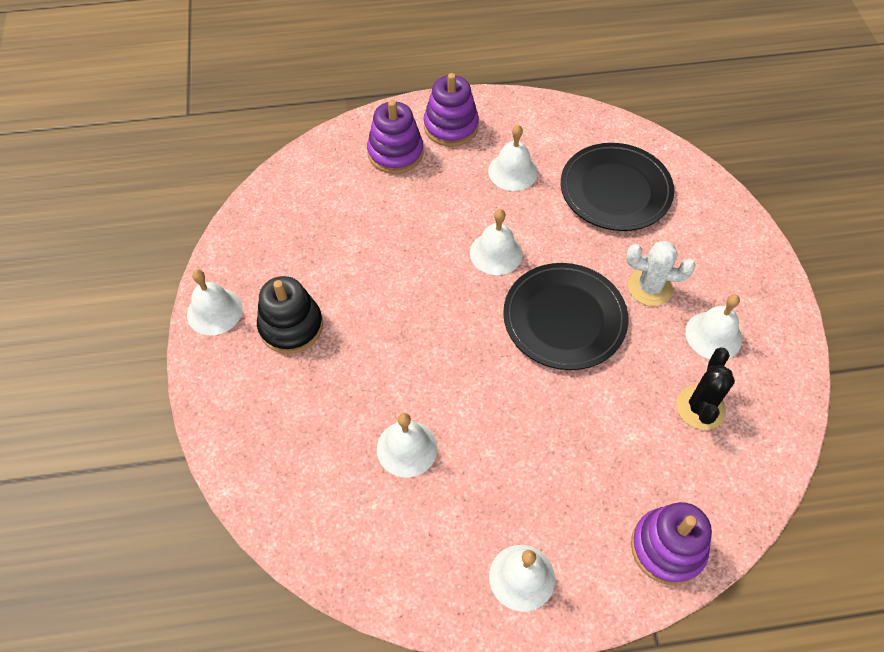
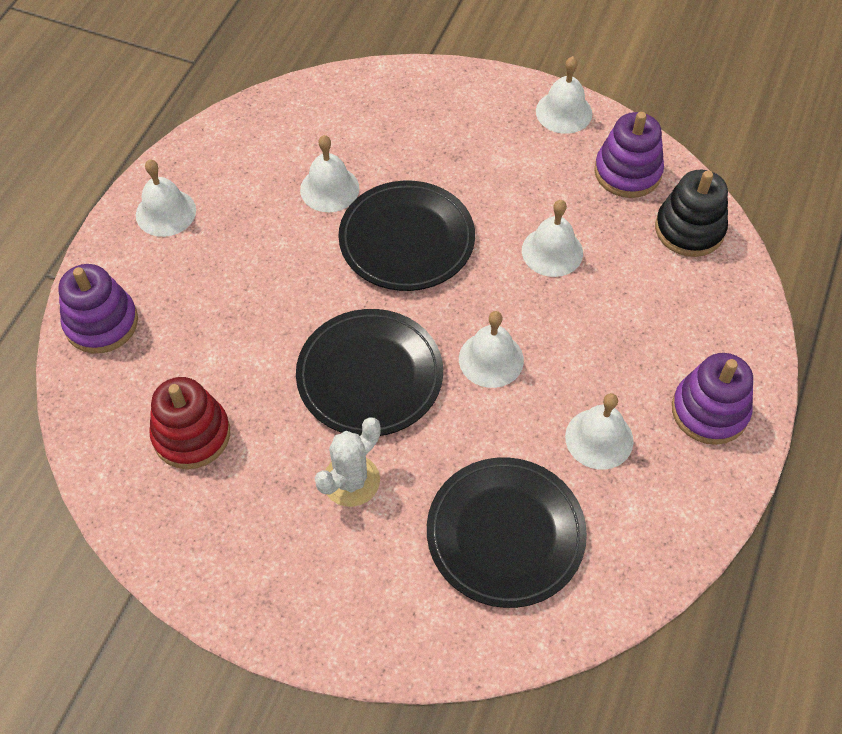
camera: 120 degrees right, 0 degrees up
black stacking toy [257,276,323,354] -> black stacking toy moved to [655,170,728,257]
purple stacking toy [367,100,424,174] -> purple stacking toy moved to [594,112,664,198]
black cactus [677,348,735,430] -> red stacking toy [149,377,230,469]
white bell [685,294,742,359] -> white bell moved to [522,200,583,277]
none -> black plate [338,180,475,291]

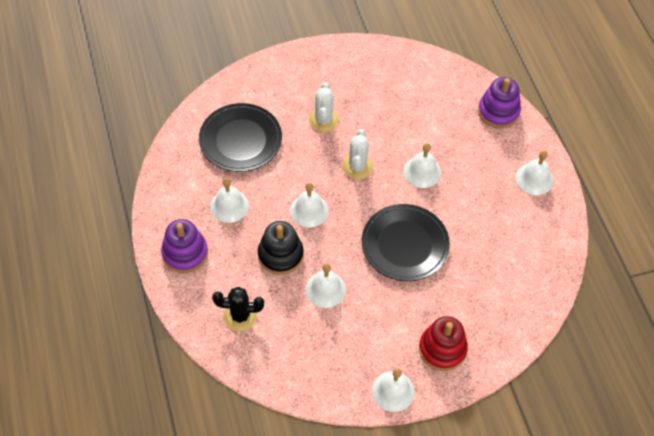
camera: 140 degrees right, 0 degrees up
red stacking toy [149,377,230,469] -> red stacking toy moved to [419,316,468,371]
black plate [296,309,443,436] -> white cactus [342,129,373,179]
white bell [300,135,359,212] -> white bell moved to [403,143,441,188]
purple stacking toy [594,112,664,198] -> none
black stacking toy [655,170,728,257] -> black stacking toy moved to [258,221,304,275]
none -> black cactus [212,287,264,331]

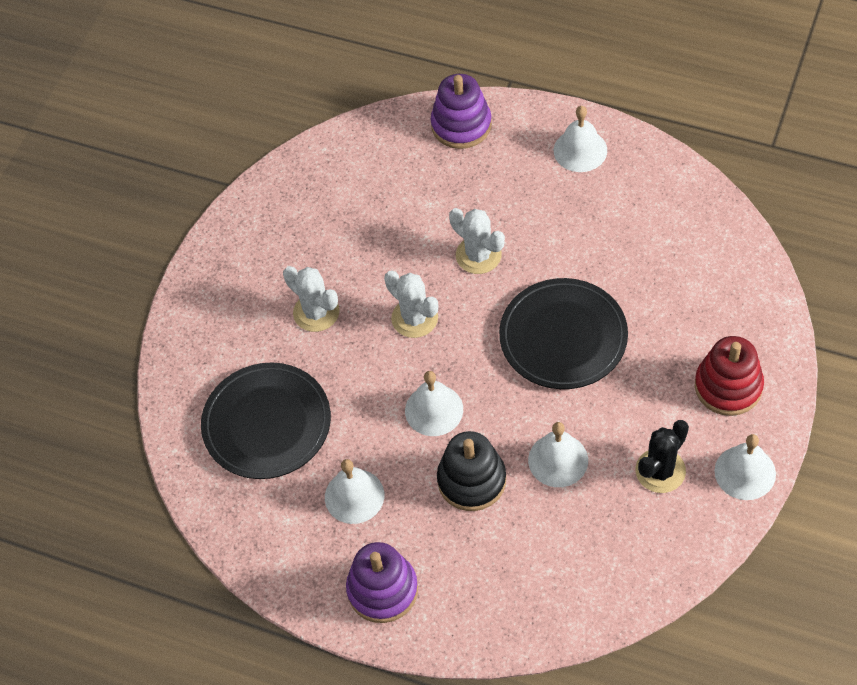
camera: 45 degrees left, 0 degrees up
black cactus [212,287,264,331] -> black cactus moved to [635,420,689,493]
white bell [403,143,441,188] -> white cactus [449,208,505,274]

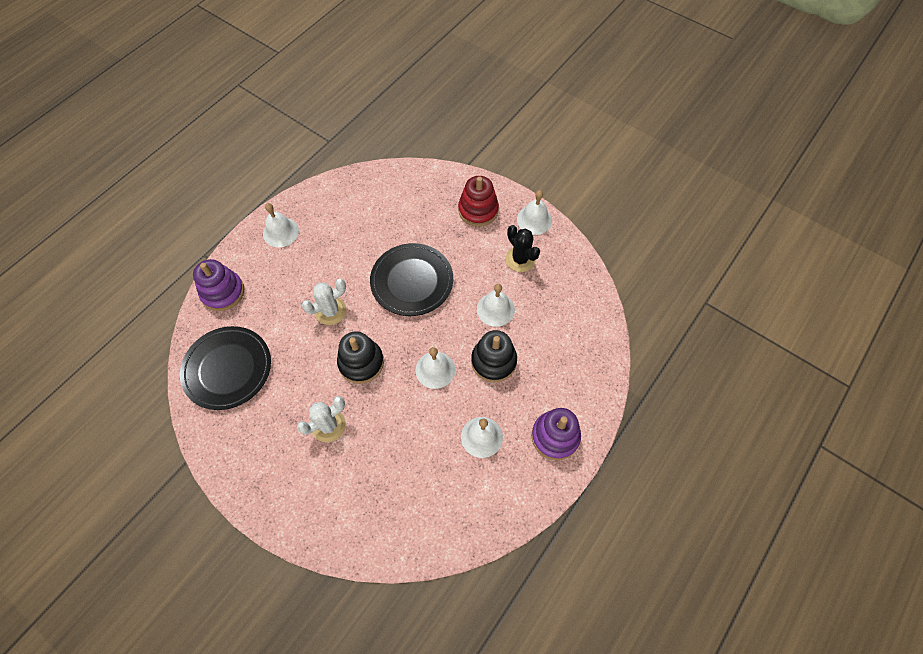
camera: 80 degrees left, 5 degrees up
black plate [201,362,331,479] -> black plate moved to [180,326,271,410]
white cactus [384,270,438,338] -> black stacking toy [337,331,384,384]

